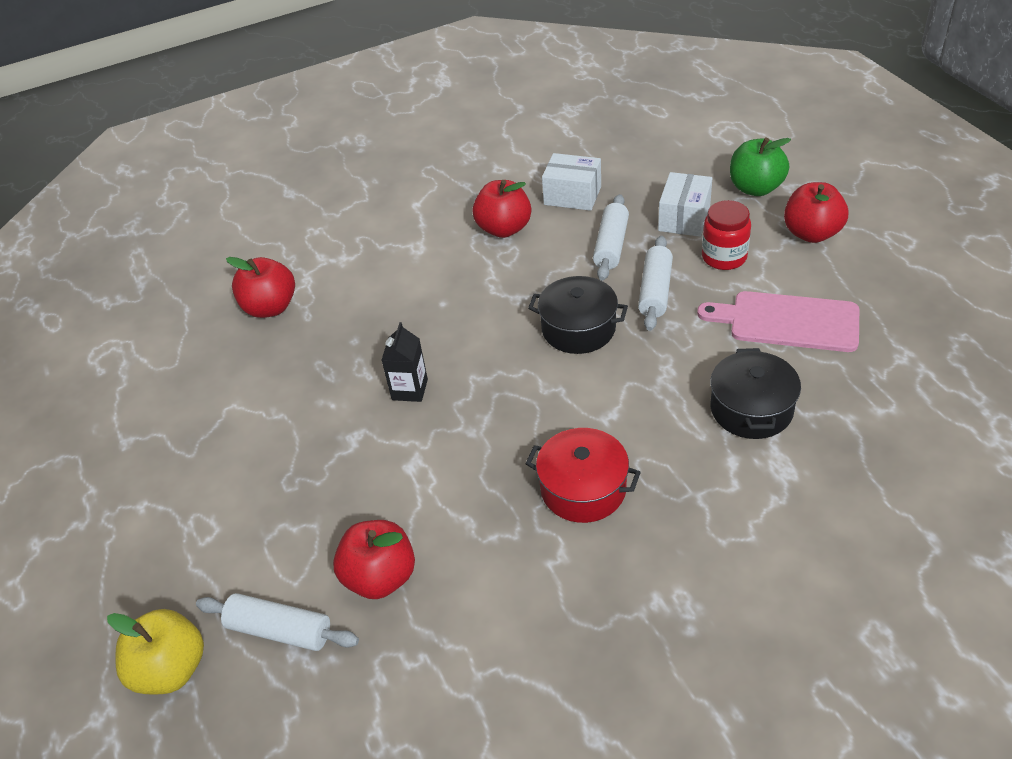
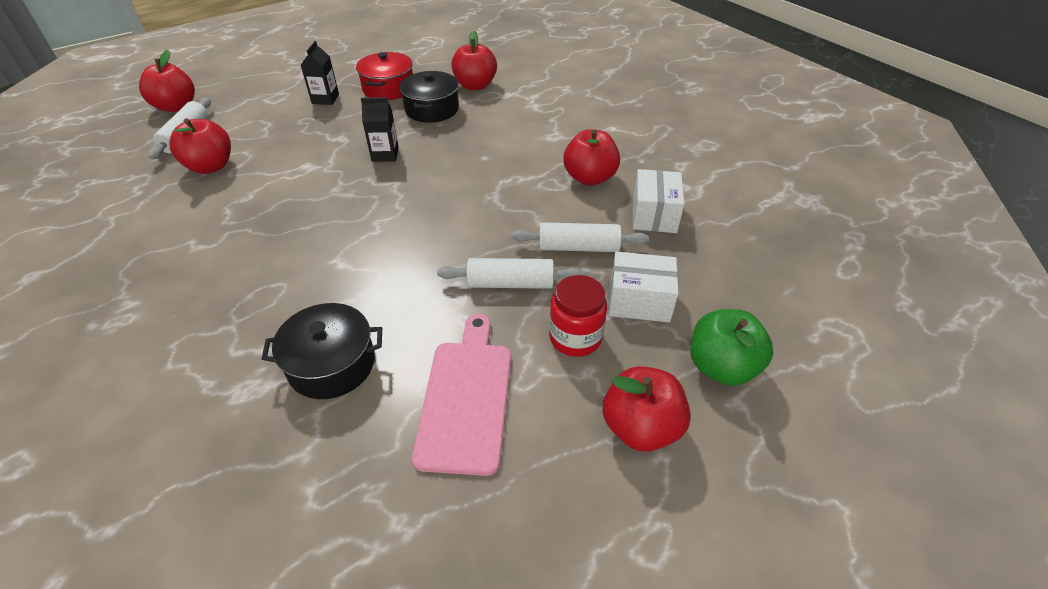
camera: 75 degrees right, 0 degrees up
yellow apple [107,609,204,694] -> red apple [139,50,195,112]
red pot [525,428,641,523] -> red pot moved to [356,52,413,100]
black pot [528,276,628,354] -> black pot moved to [399,71,459,123]
none -> black carton [301,41,339,105]

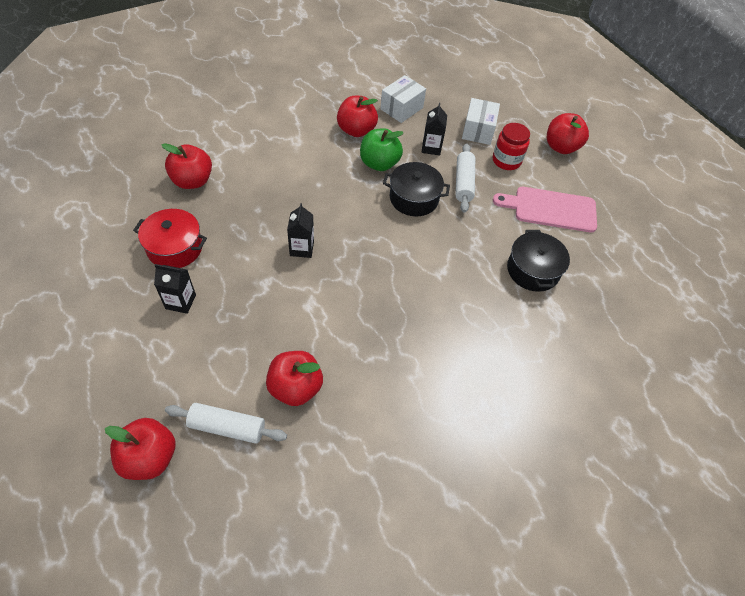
camera: 90 degrees left, 10 degrees up
black pot [399,71,459,123] -> black pot moved to [383,162,450,216]
white rolling pin [511,222,649,252] -> black carton [422,103,447,156]
white box [633,169,684,233] -> white box turned 60 degrees counterclockwise [380,75,426,123]
green apple [691,309,774,386] -> green apple moved to [360,128,403,171]

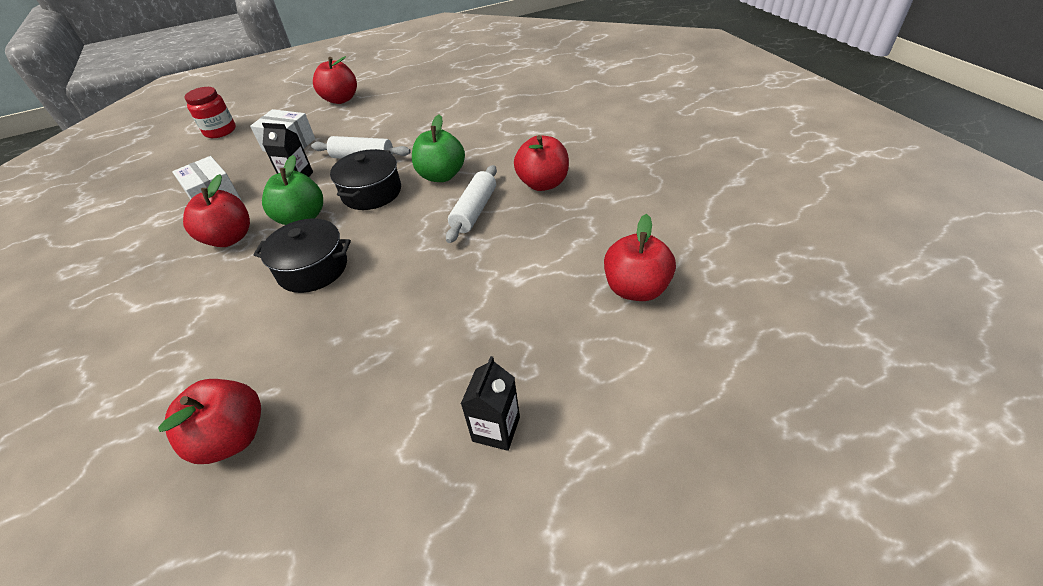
camera: 75 degrees left, 10 degrees down
red apple [105,418,175,480] -> red apple moved to [514,135,569,191]
red pot [133,209,207,268] -> none
white rolling pin [165,403,287,444] -> white rolling pin moved to [446,165,497,243]
black carton [287,203,314,258] -> none
red jar [493,123,530,170] -> red jar moved to [184,87,236,138]
pink cutting board [493,187,597,233] -> none
black pot [507,230,570,292] -> black pot moved to [254,218,351,293]
none -> green apple [412,114,465,182]

